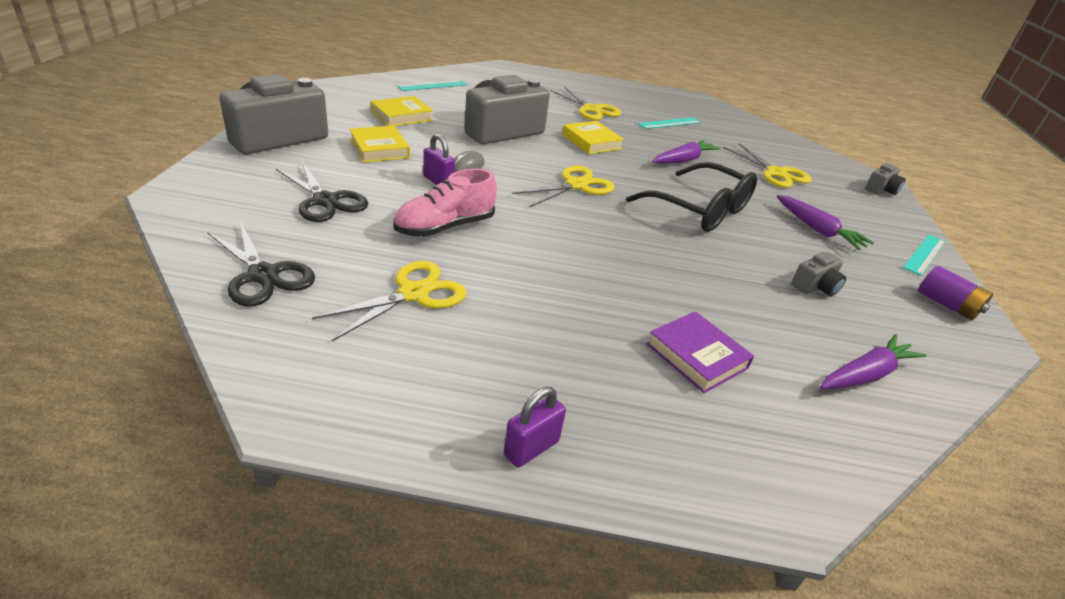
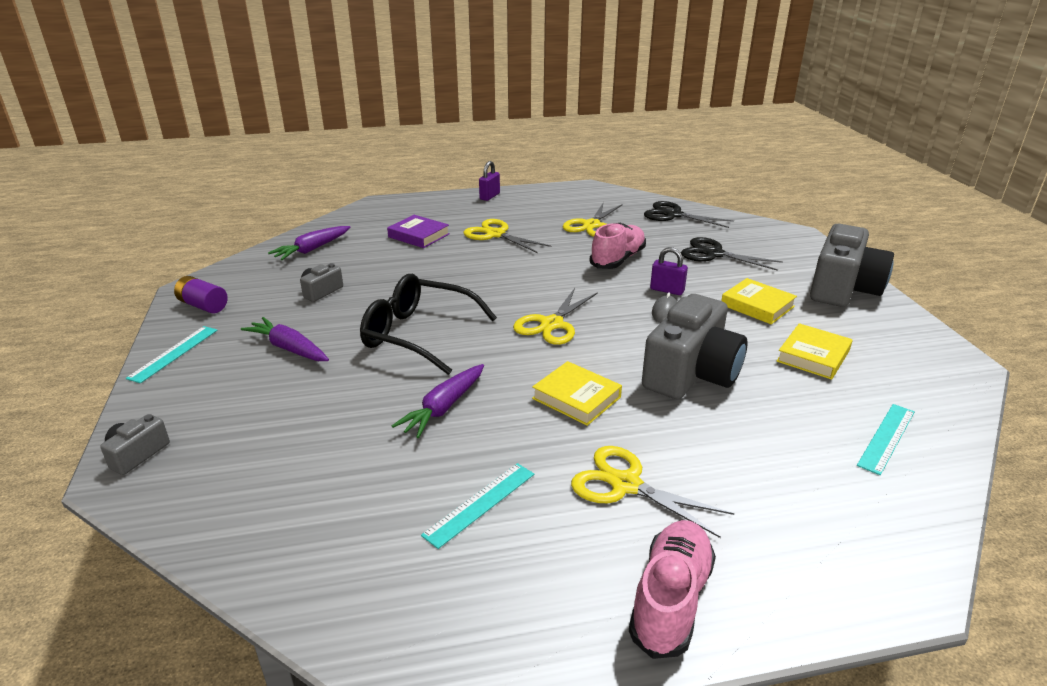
camera: 165 degrees right, 5 degrees down
yellow scissors [723,143,812,188] -> yellow scissors moved to [463,219,551,253]
none -> pink shoe [629,520,716,659]

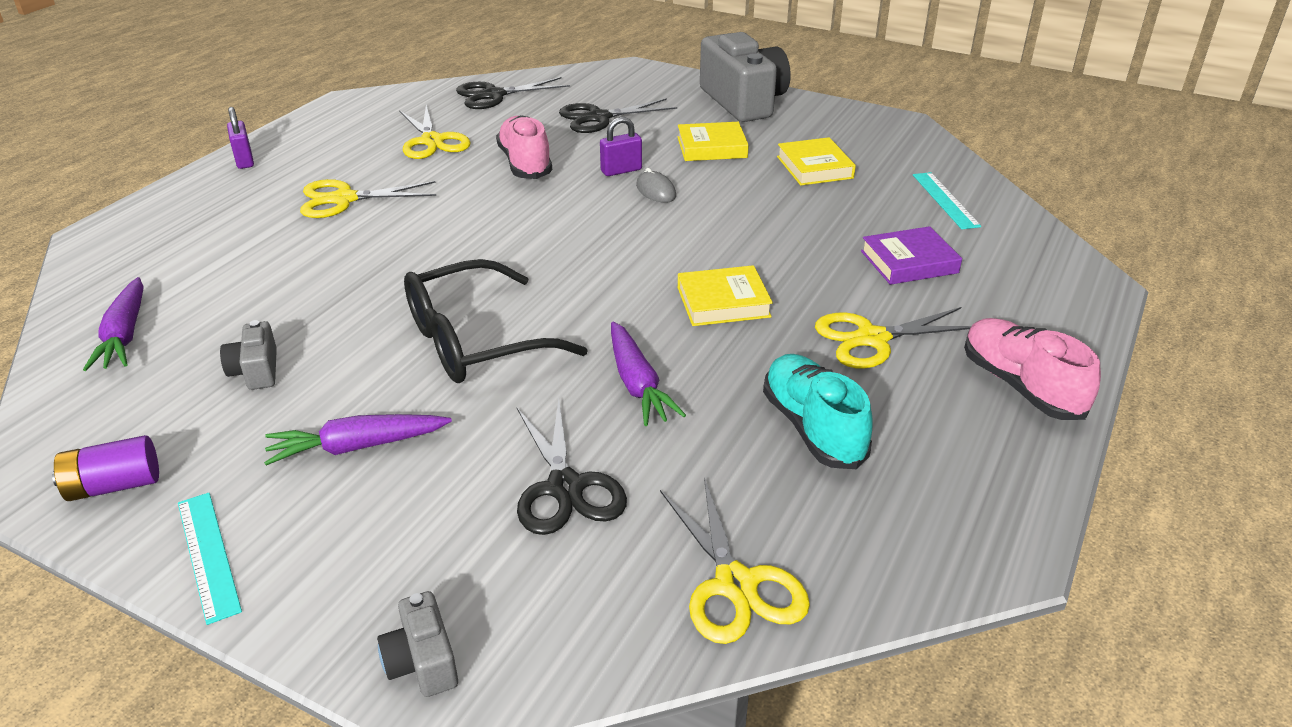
camera: 50 degrees left, 5 degrees up
purple book [387,215,450,248] -> purple book moved to [861,226,962,285]
turquoise ruler [421,463,534,549] -> turquoise shoe [763,354,873,469]
yellow scissors [513,288,598,345] -> yellow scissors moved to [660,477,810,644]
grey camera [642,294,747,399] -> none
none -> black scissors [517,399,627,535]

